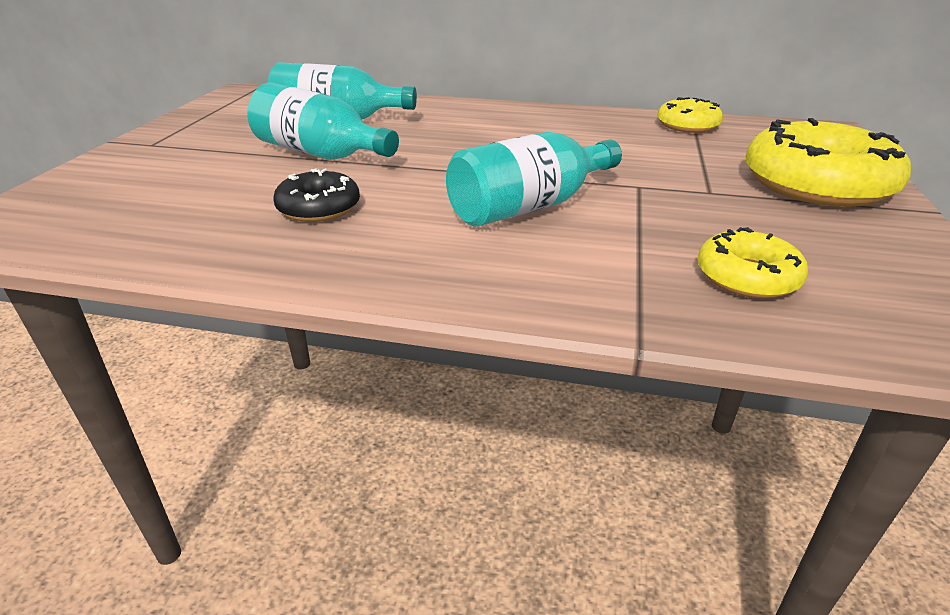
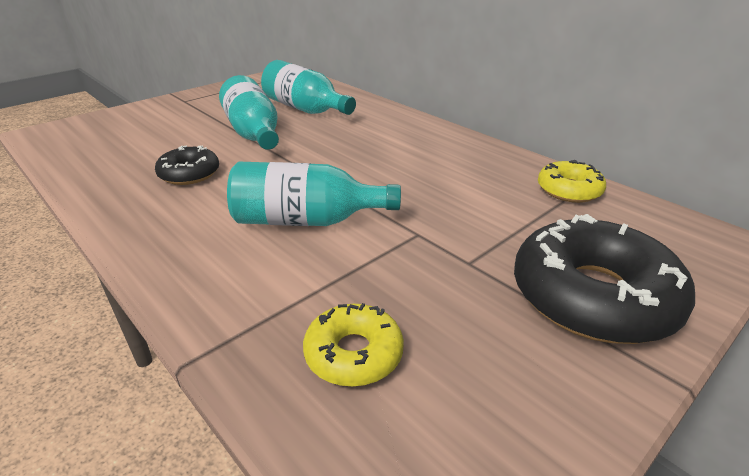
camera: 35 degrees right, 0 degrees up
yellow donut [746,118,911,207] -> black donut [514,214,695,344]

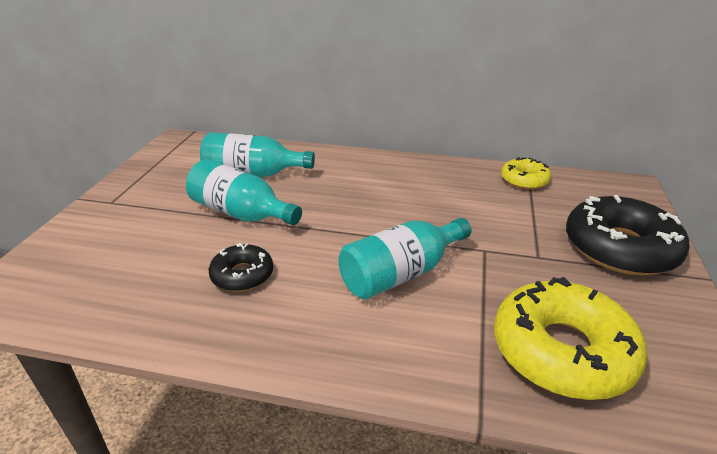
camera: 35 degrees left, 0 degrees up
yellow donut [303,303,404,387] -> yellow donut [494,277,648,400], size x1.87

